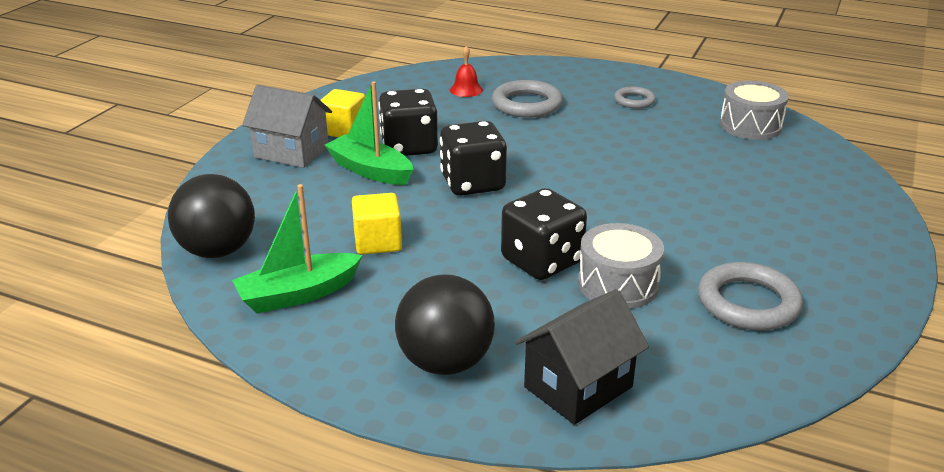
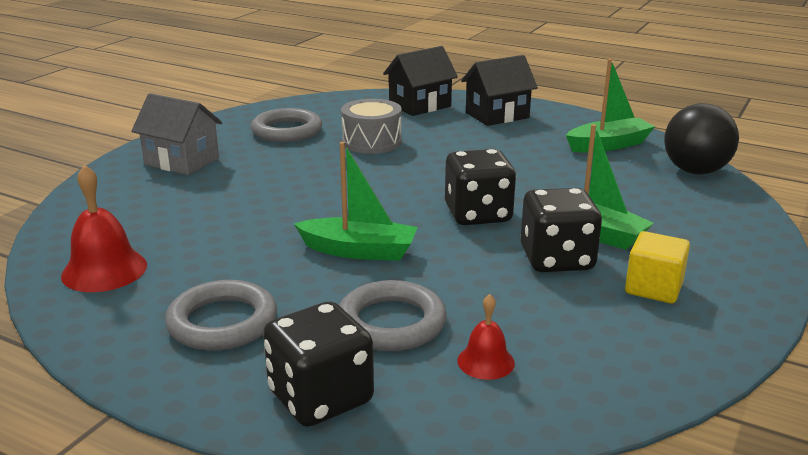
camera: 175 degrees left, 5 degrees down
grey house [242,85,332,168] -> grey house moved to [131,93,222,175]
yellow cube [352,193,402,255] -> none
black ball [395,274,495,375] -> black house [461,55,538,126]
black dice [501,188,587,280] -> black dice moved to [263,301,374,427]
grey ring [614,87,656,108] -> grey ring [165,280,277,351], size x1.71
grey drum [720,81,789,140] -> red bell [61,165,147,292]
none -> green boat [294,142,418,261]

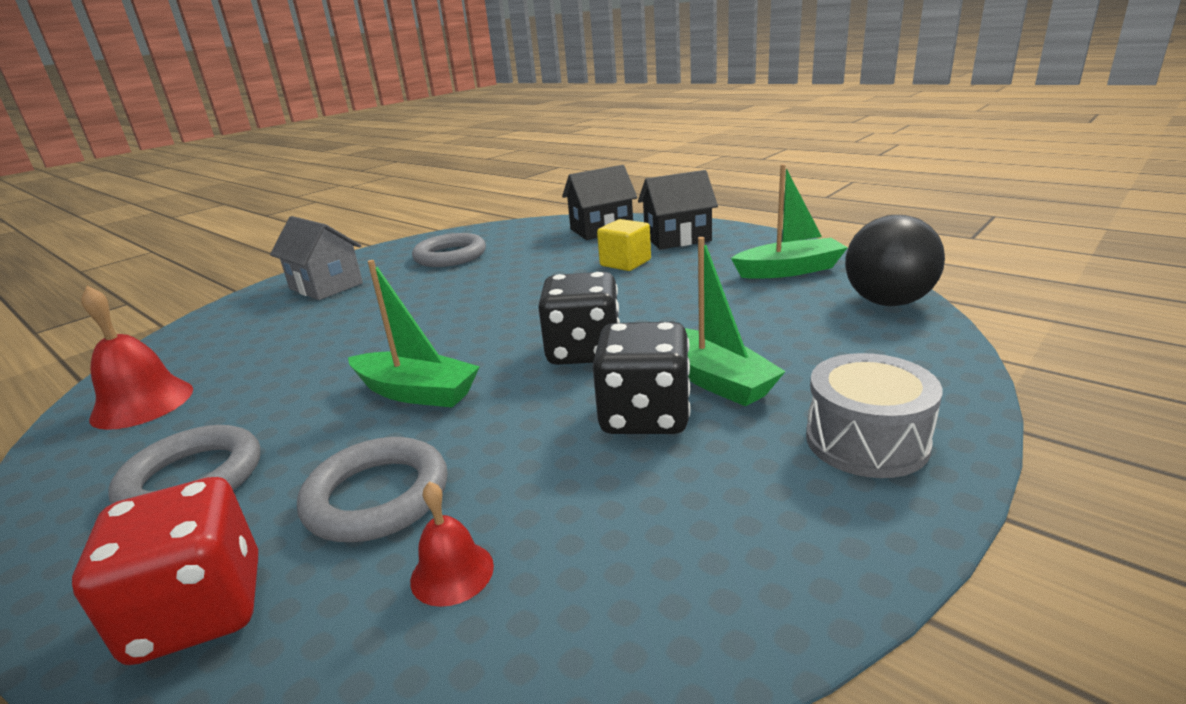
camera: 15 degrees right, 0 degrees up
black dice [263,301,374,427] -> red dice [72,477,258,665]
grey drum [341,99,402,154] -> grey drum moved to [806,353,942,478]
yellow cube [625,231,690,303] -> yellow cube moved to [597,219,651,271]

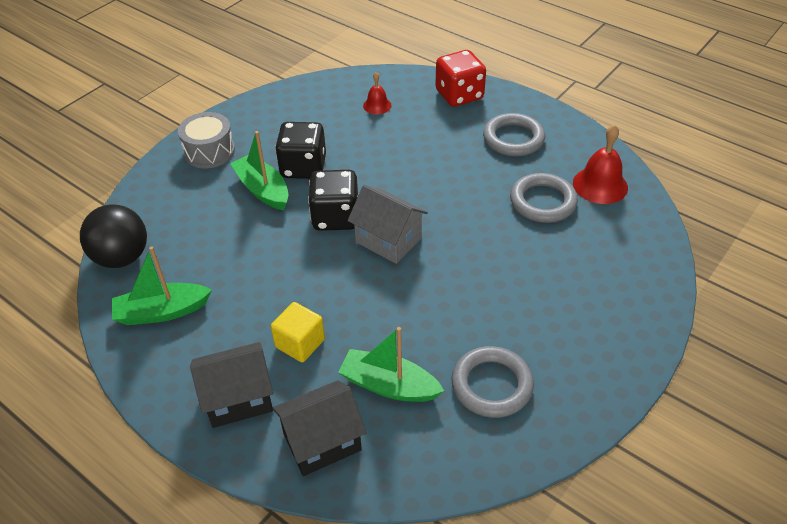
camera: 175 degrees right, 20 degrees up
grey house [270,216,363,300] -> grey house moved to [348,184,428,264]
grey ring [297,437,448,542] -> grey ring moved to [510,173,578,223]
green boat [348,260,480,408] -> green boat moved to [338,327,444,402]

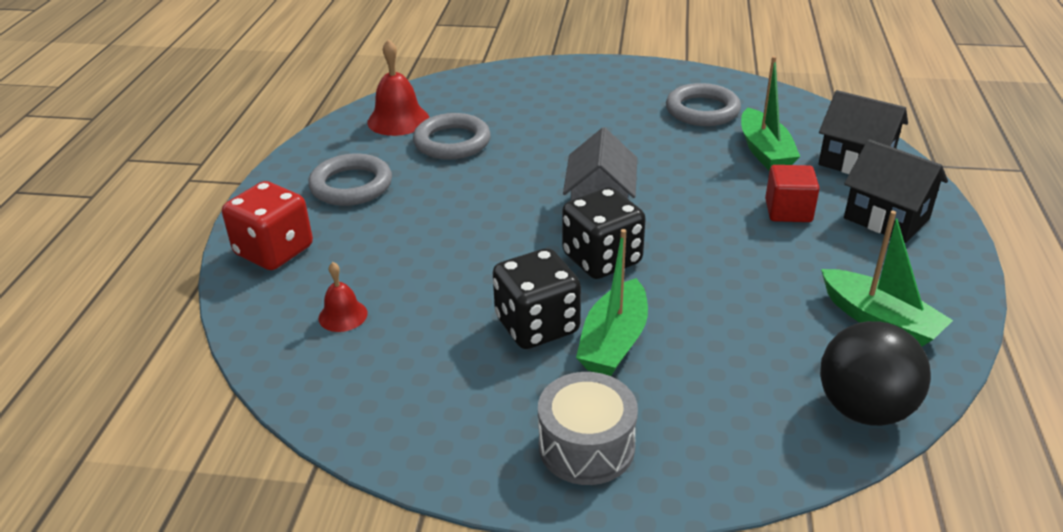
camera: 120 degrees left, 10 degrees down
yellow cube [271,302,325,362] -> red cube [765,165,820,222]

